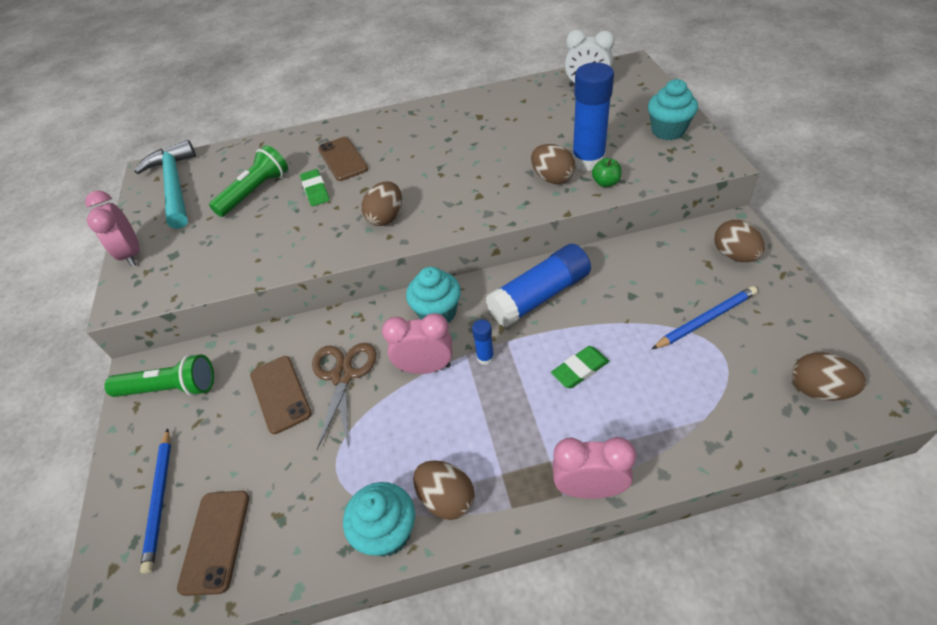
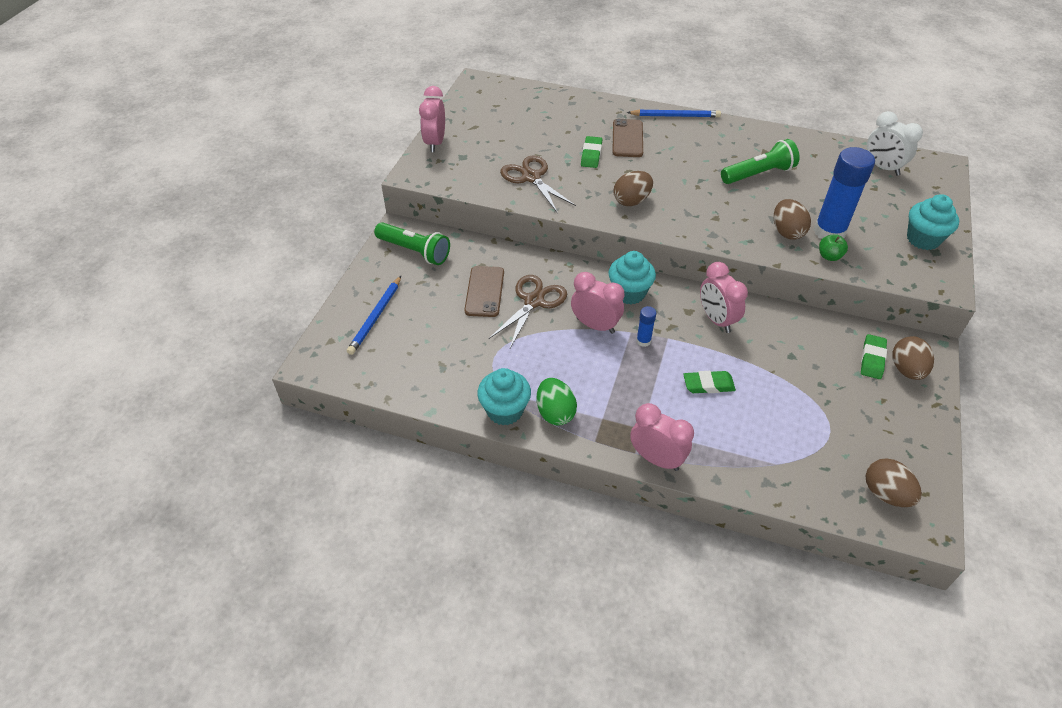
camera: 25 degrees right, 0 degrees up
turquoise hammer [134,140,196,229] -> none
brown phone [177,491,249,596] -> none
green flashlight [209,145,288,217] -> green flashlight moved to [721,139,800,184]
brown egg [413,460,475,520] -> green egg [537,378,577,426]
blue glue stick [486,244,591,327] -> pink clock [700,262,748,333]
blue pencil [652,286,758,349] -> blue pencil moved to [627,109,721,118]
none -> brown scissors [500,156,576,213]
none -> green eraser [861,334,887,379]

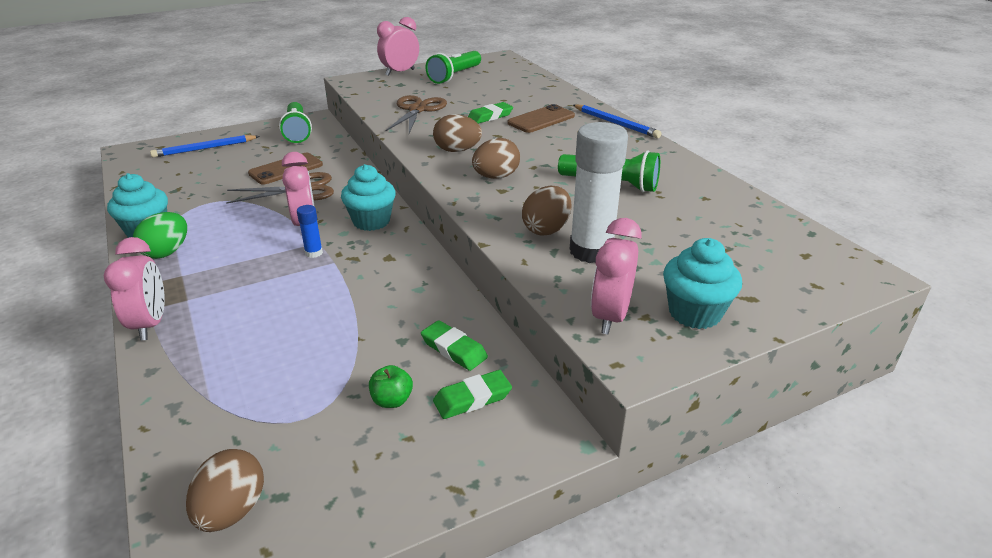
camera: 45 degrees right, 15 degrees down
green eraser [683,371,736,393] -> green eraser moved to [421,320,488,371]
pink clock [700,262,748,333] -> pink clock moved to [591,218,642,334]
blue glue stick [814,147,875,239] -> white glue stick [570,122,628,263]
green apple [819,234,848,261] -> green apple moved to [369,365,413,408]
white clock [867,111,923,176] -> none
brown egg [893,336,934,380] -> brown egg moved to [472,138,520,179]
none -> green flashlight [425,51,481,84]

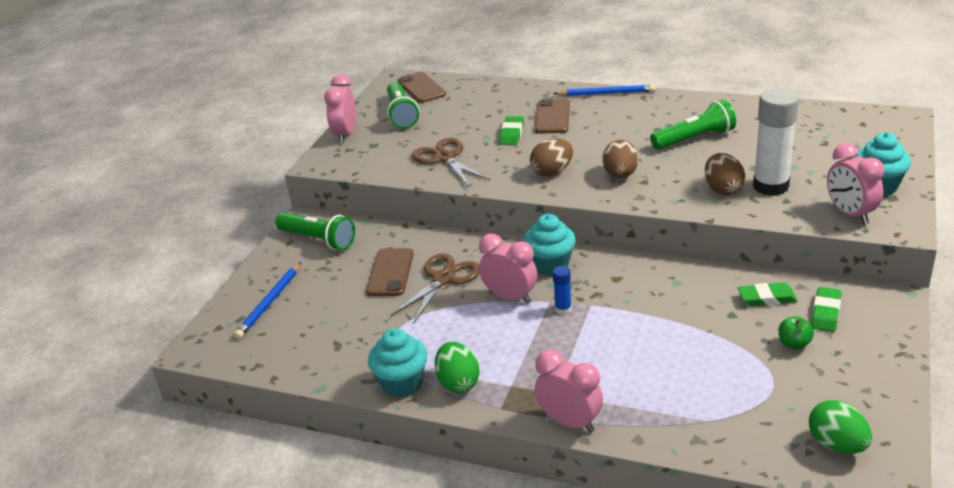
camera: 40 degrees left, 0 degrees up
brown egg [186,449,264,532] -> green egg [809,400,872,454]
none -> brown phone [397,72,446,103]

